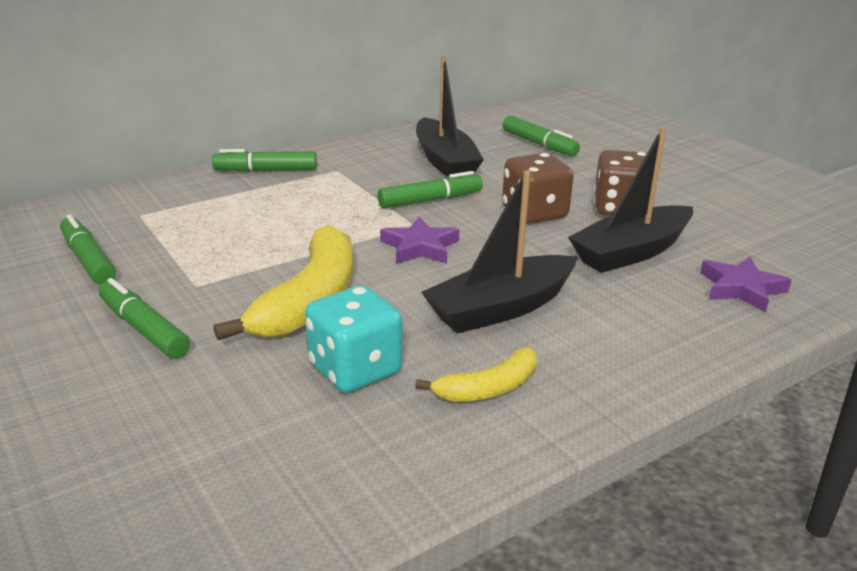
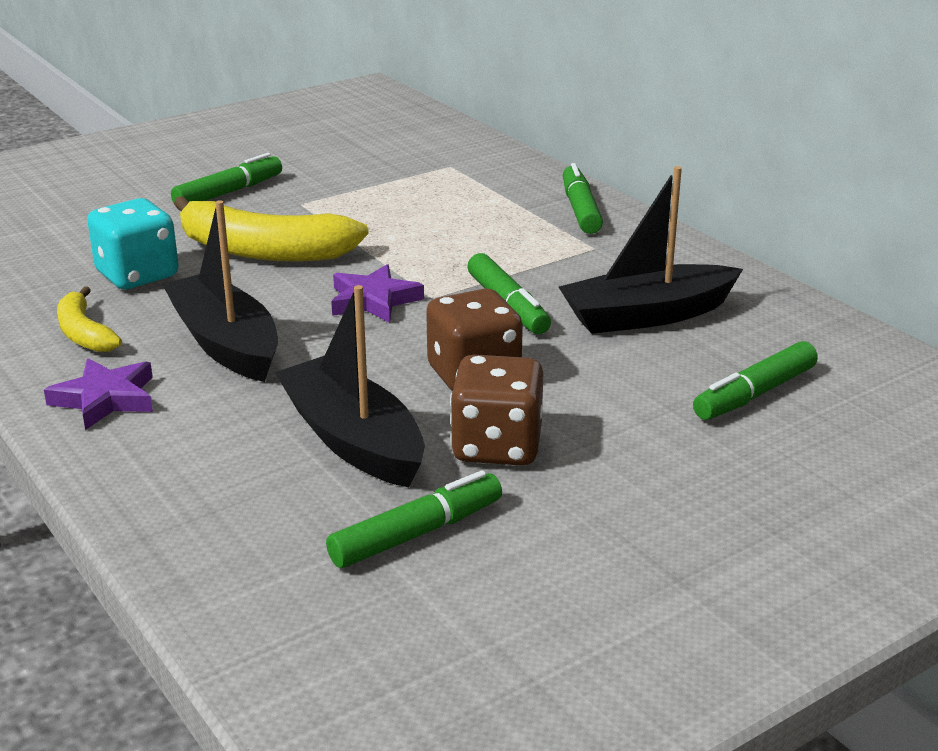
camera: 90 degrees right, 0 degrees up
green marker [60,214,116,285] -> green marker moved to [326,470,502,568]
purple star [700,257,792,313] -> purple star moved to [44,358,153,430]

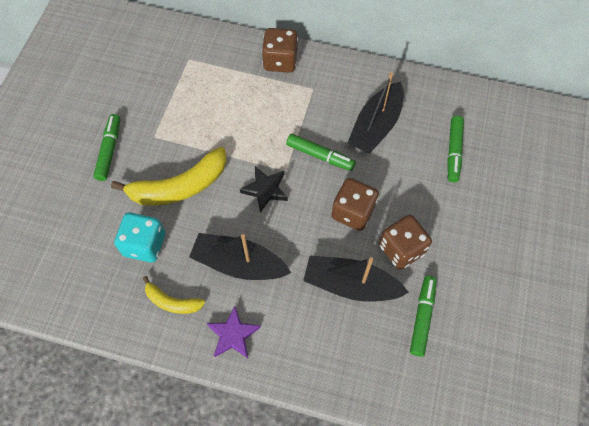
camera: 40 degrees left, 35 degrees up
purple star [331,264,424,323] -> black star [240,167,288,213]
green marker [563,163,603,234] -> brown dice [262,28,298,73]

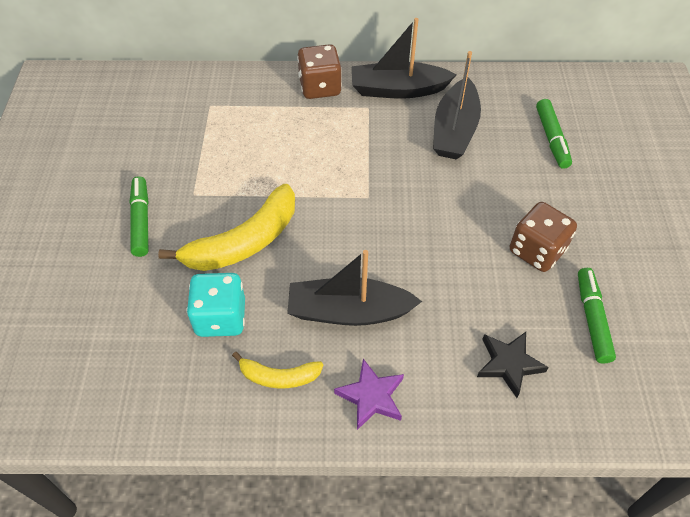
camera: 15 degrees left, 10 degrees down
black star [240,167,288,213] -> black star moved to [477,332,549,398]
green marker [286,134,356,171] -> none
black boat [303,256,409,302] -> black boat moved to [352,18,456,99]
brown dice [331,178,379,231] -> none

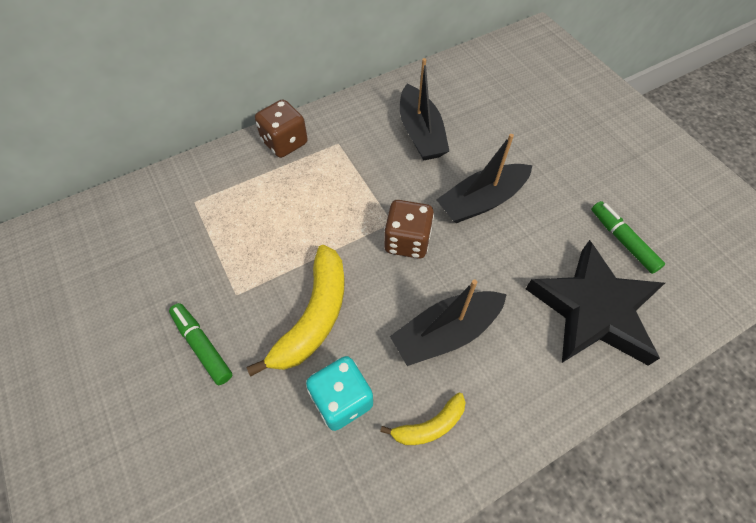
camera: 30 degrees left, 5 degrees up
purple star [334,359,404,430] -> none
black boat [352,18,456,99] -> black boat moved to [436,134,532,223]
black star [477,332,549,398] -> black star [526,240,665,366], size x2.14
brown dice [510,202,577,272] -> brown dice moved to [384,200,434,259]
green marker [536,99,572,169] -> none

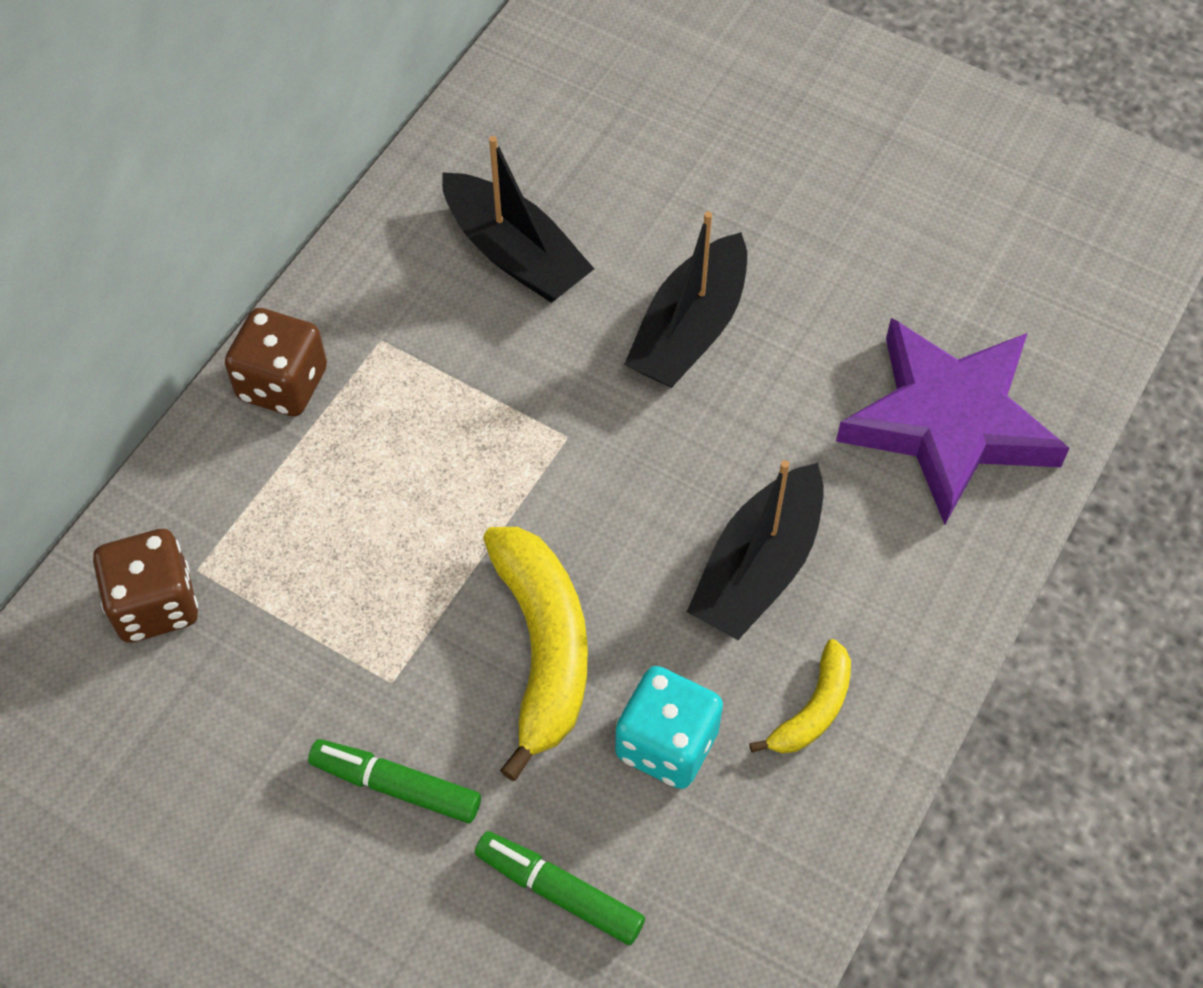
camera: 30 degrees left, 0 degrees up
brown dice [384,200,434,259] -> brown dice moved to [93,529,198,643]
black star [526,240,665,366] -> purple star [836,318,1070,525]
green marker [591,201,665,274] -> green marker moved to [475,831,645,945]

